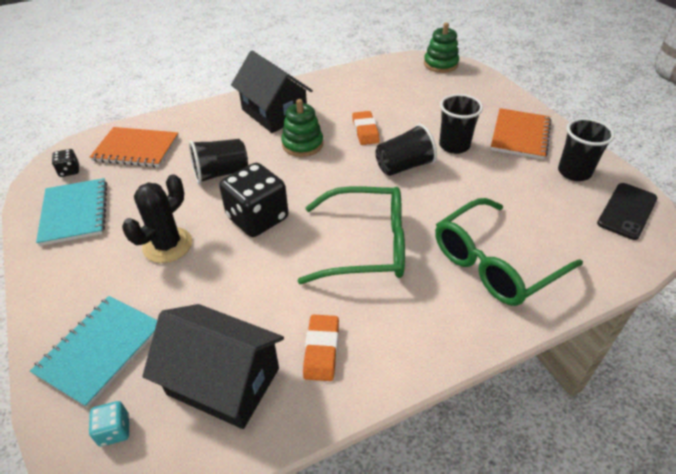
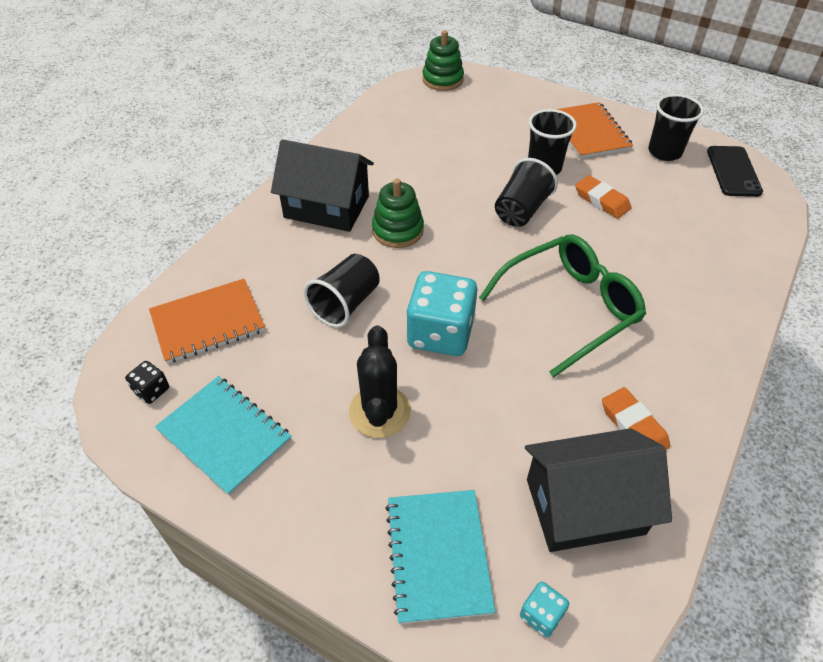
camera: 35 degrees left, 5 degrees up
black dice [219,163,288,237] -> turquoise dice [406,271,477,356]
orange eraser [352,111,380,145] -> orange eraser moved to [575,175,631,219]
green glasses [435,198,583,306] -> none

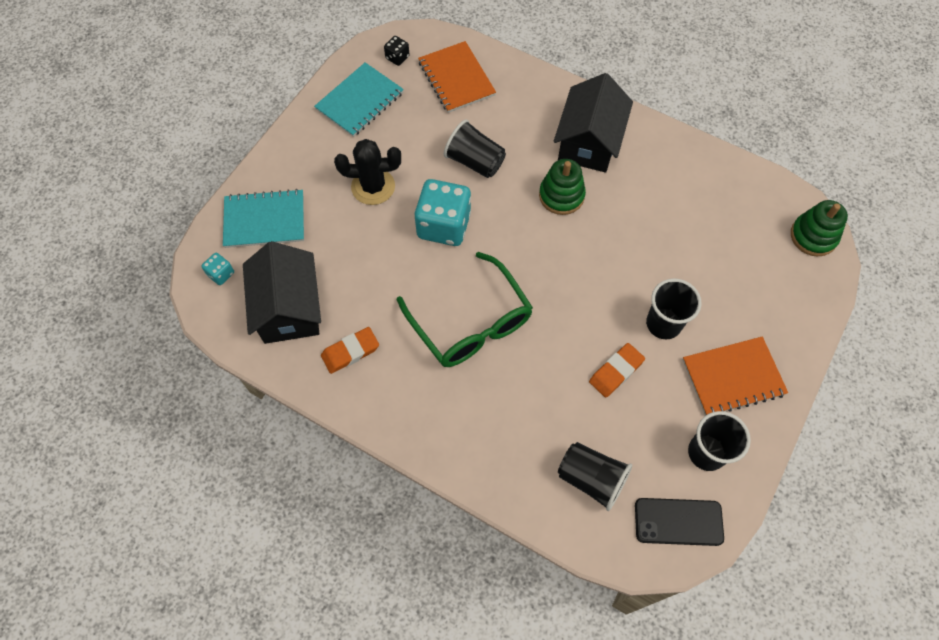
camera: 90 degrees right, 15 degrees up
black cup [495,158,558,227] -> black cup moved to [558,442,632,511]

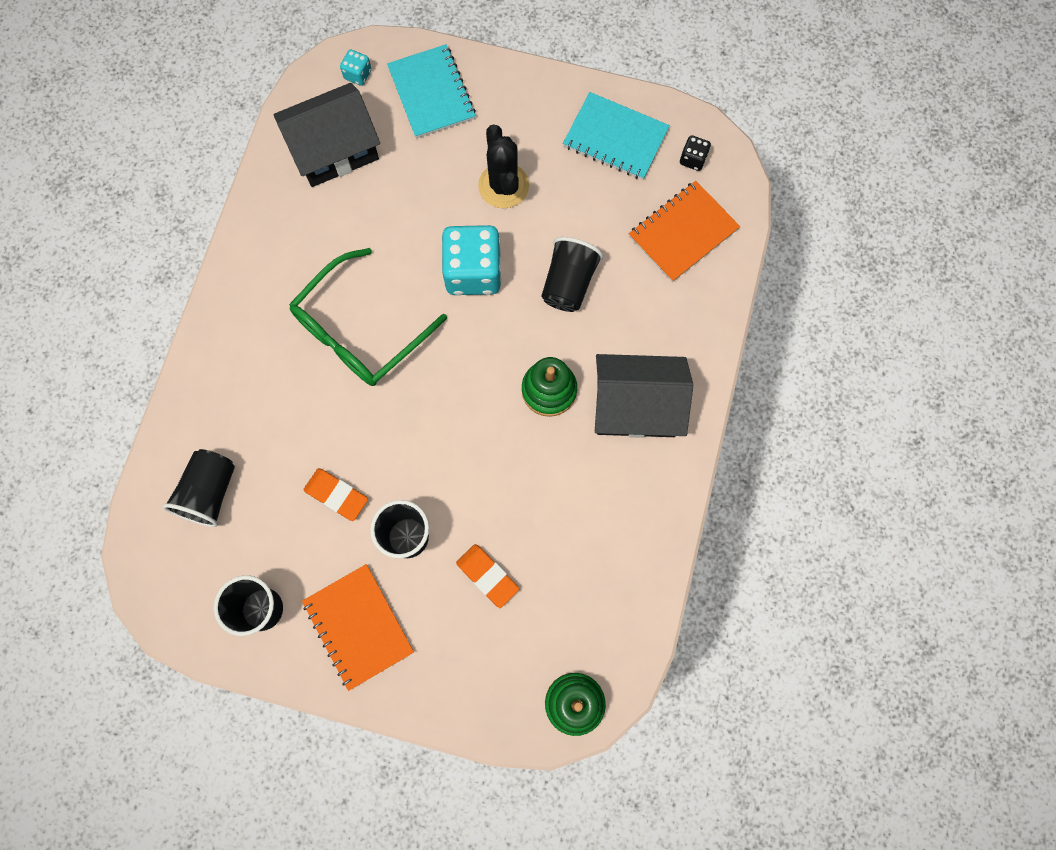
camera: 75 degrees right, 10 degrees up
orange eraser [321,327,379,374] -> orange eraser moved to [456,544,519,608]
black phone [635,498,724,546] -> none

